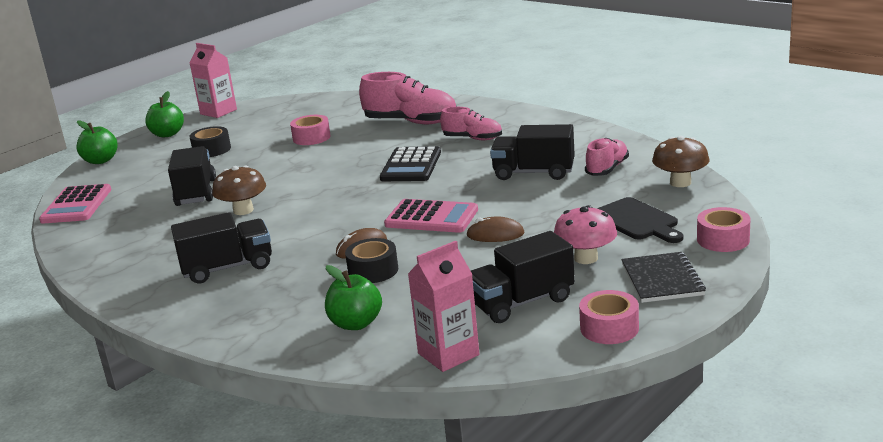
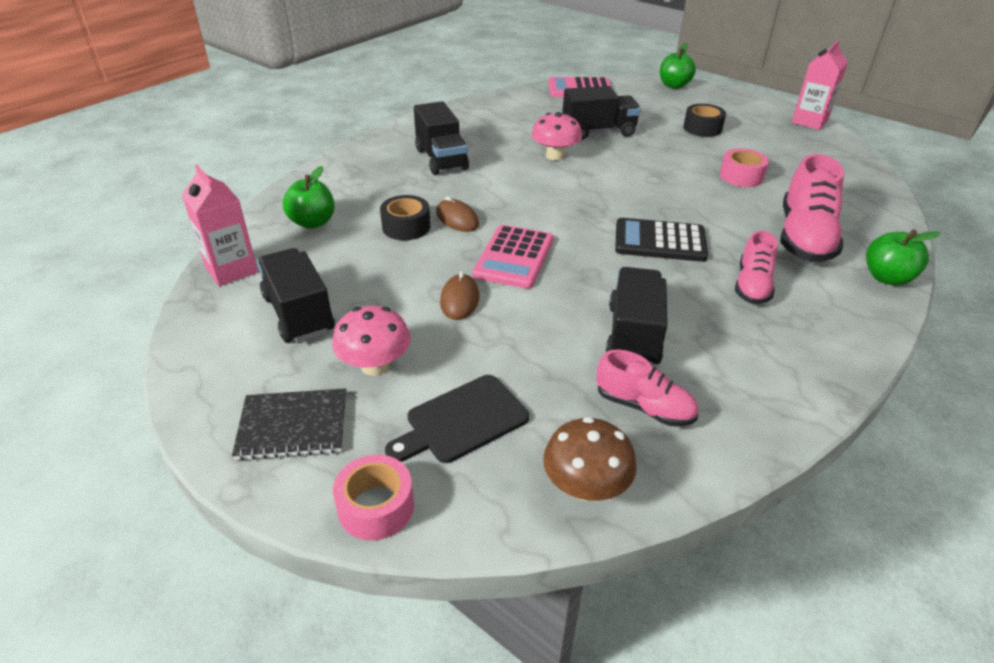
camera: 85 degrees right, 15 degrees up
green apple [145,91,184,137] -> green apple moved to [866,230,940,286]
brown mushroom [212,166,266,215] -> pink mushroom [531,112,582,161]
pink tape [579,290,639,344] -> none

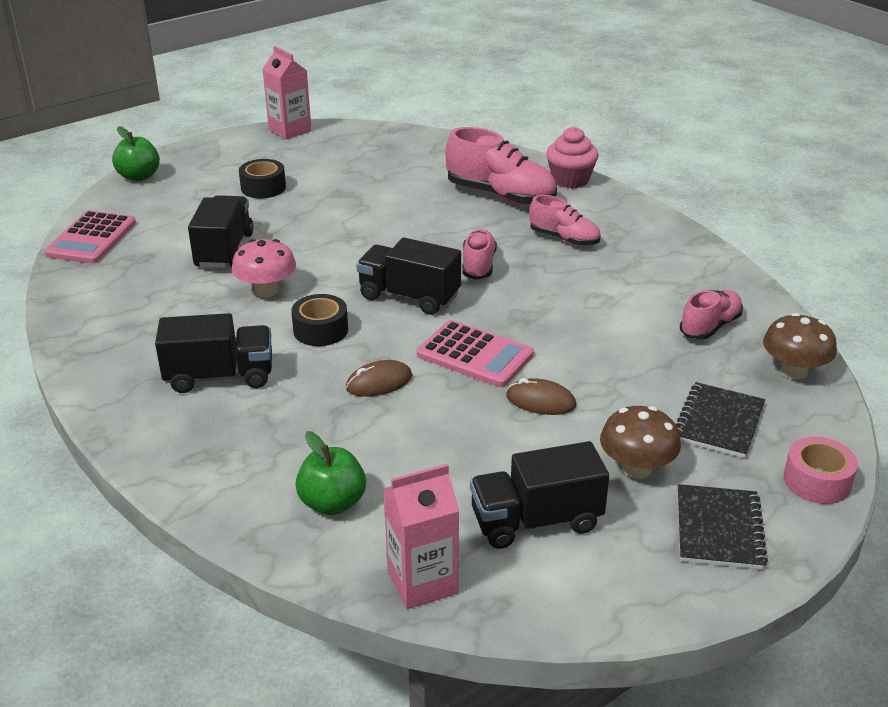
camera: 75 degrees left, 5 degrees down
pink mushroom [332,306,411,376] -> brown mushroom [600,406,681,479]
black tape [380,195,431,240] -> black tape moved to [291,294,348,346]
black cutting board [385,375,529,463] -> black notebook [676,382,765,458]
black truck [606,267,668,364] -> black truck moved to [356,238,461,315]
black calculator [615,218,708,262] -> pink shoe [462,229,497,280]
pink tape [720,148,769,187] -> none
green apple [866,230,940,286] -> pink cupcake [546,127,599,188]

